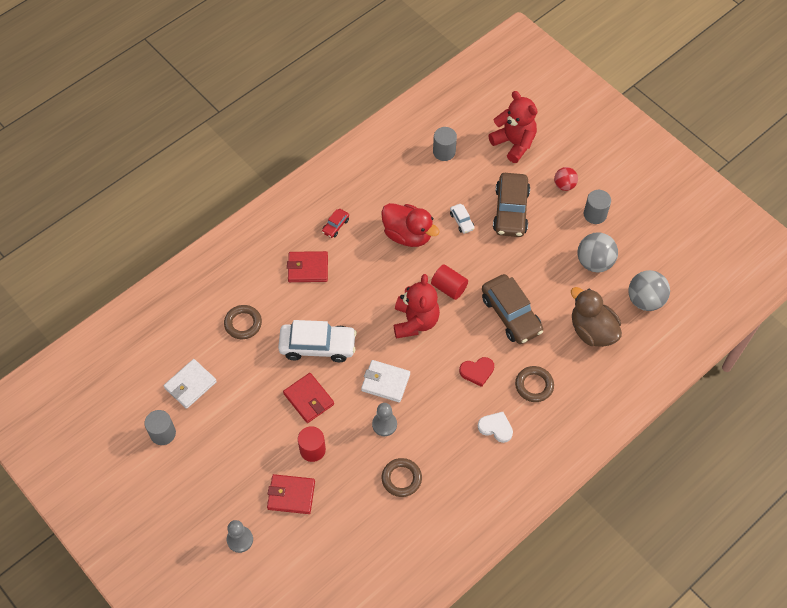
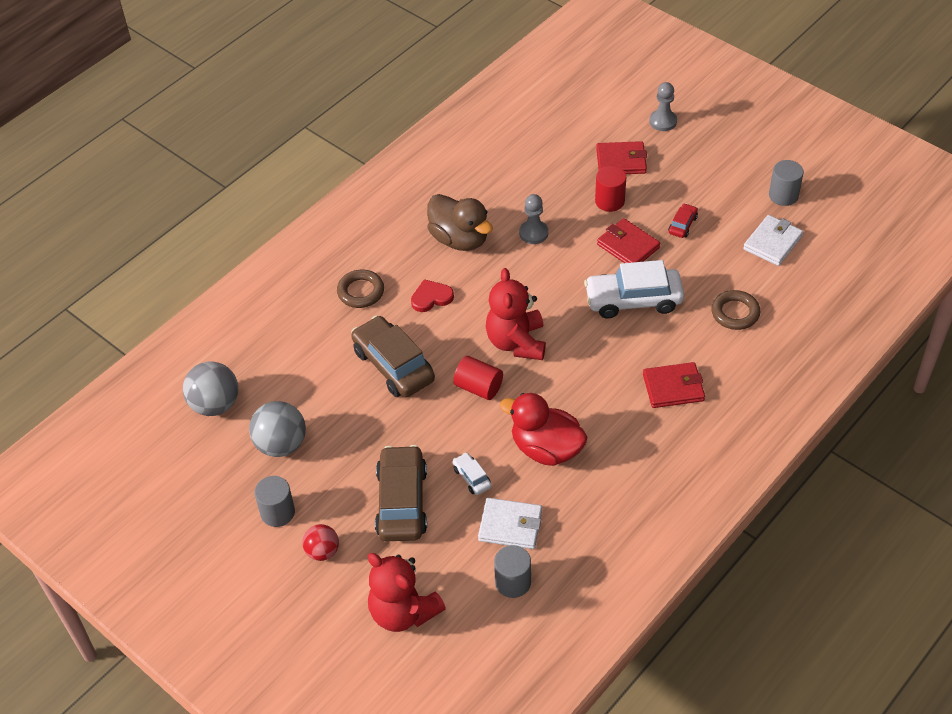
camera: 175 degrees right, 10 degrees down
red car [322,209,349,238] -> red car moved to [668,203,698,238]
white wallet [361,360,410,403] -> white wallet moved to [478,498,542,549]
brown ring [382,458,422,497] -> none
white heart [478,412,513,443] -> none
brown duck [571,287,622,347] -> brown duck moved to [427,194,493,251]

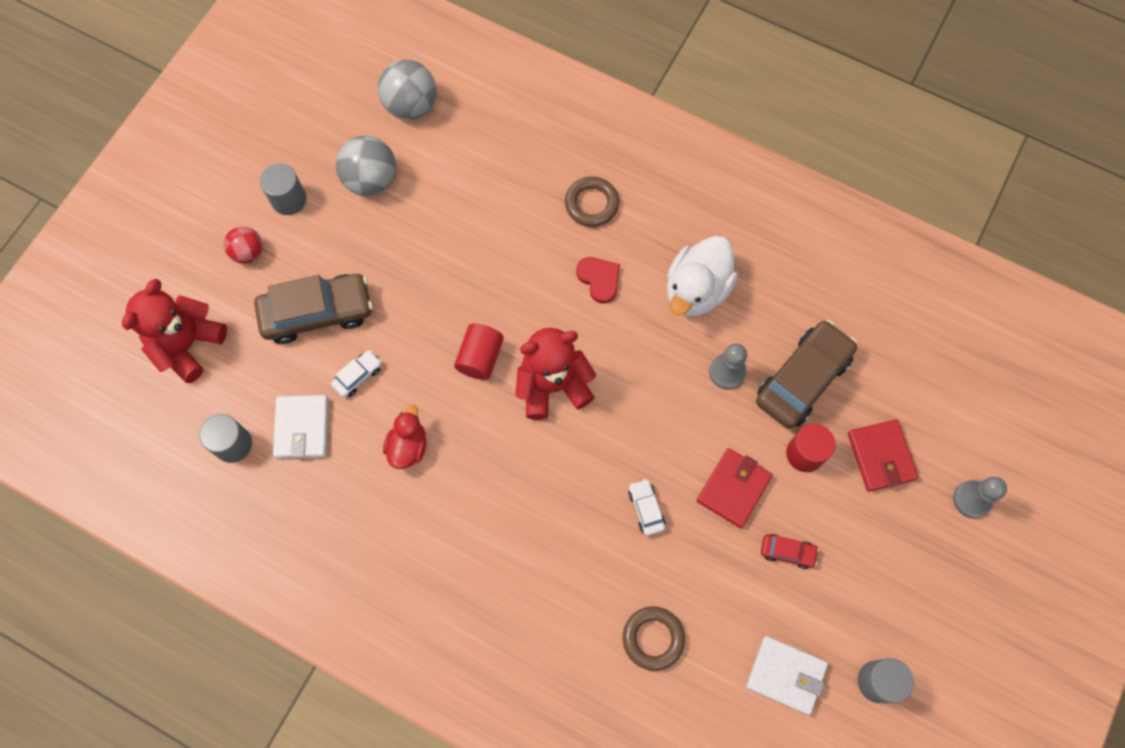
camera: 75 degrees right, 20 degrees up
brown car [351,315,435,397] -> brown car moved to [756,320,857,429]
brown duck [427,194,493,251] -> white duck [667,236,738,317]
red duck [500,393,588,466] -> red duck [383,405,427,469], size x0.61
white car [584,260,684,319] -> white car [628,479,665,536], size x0.46
red wallet [643,362,705,408] -> none

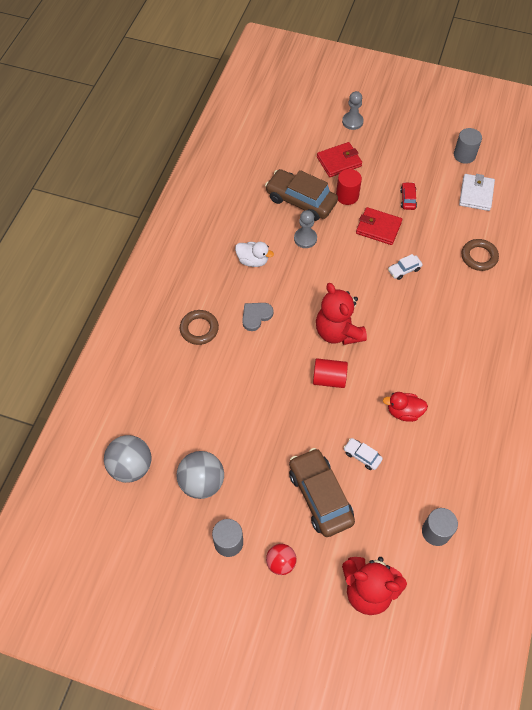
camera: 100 degrees left, 10 degrees down
white wallet [273,395,329,459] -> none
red heart [576,257,620,303] -> grey heart [242,303,274,331]
white duck [667,236,738,317] -> white duck [235,242,274,267], size x0.61

